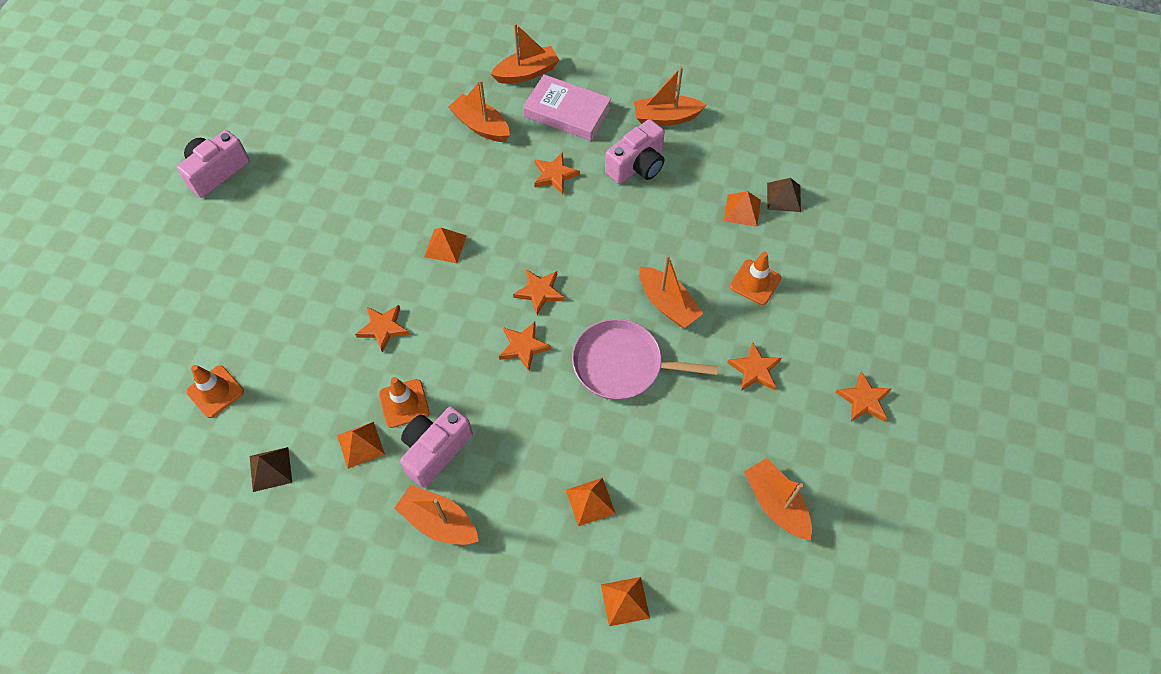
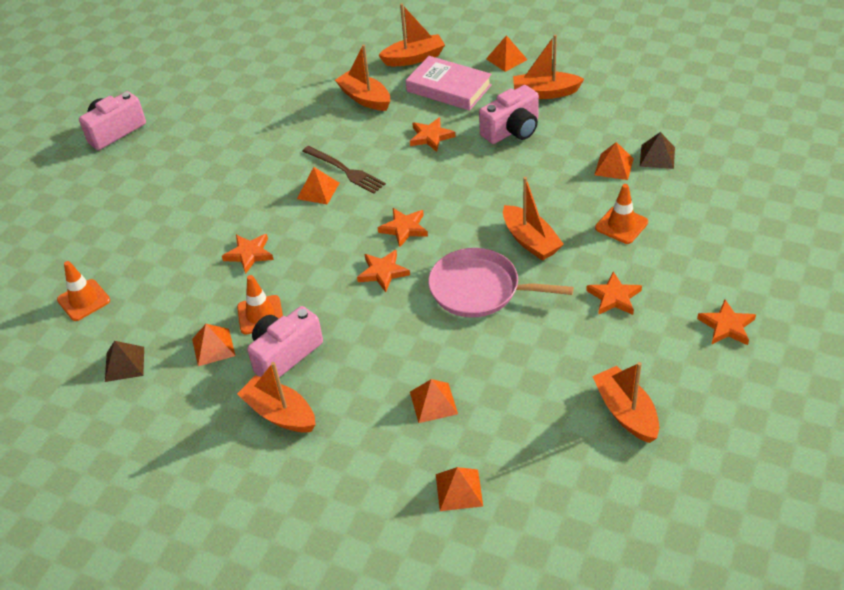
camera: 10 degrees right, 15 degrees down
none -> brown fork [302,146,386,194]
none -> orange pyramid [486,35,528,72]

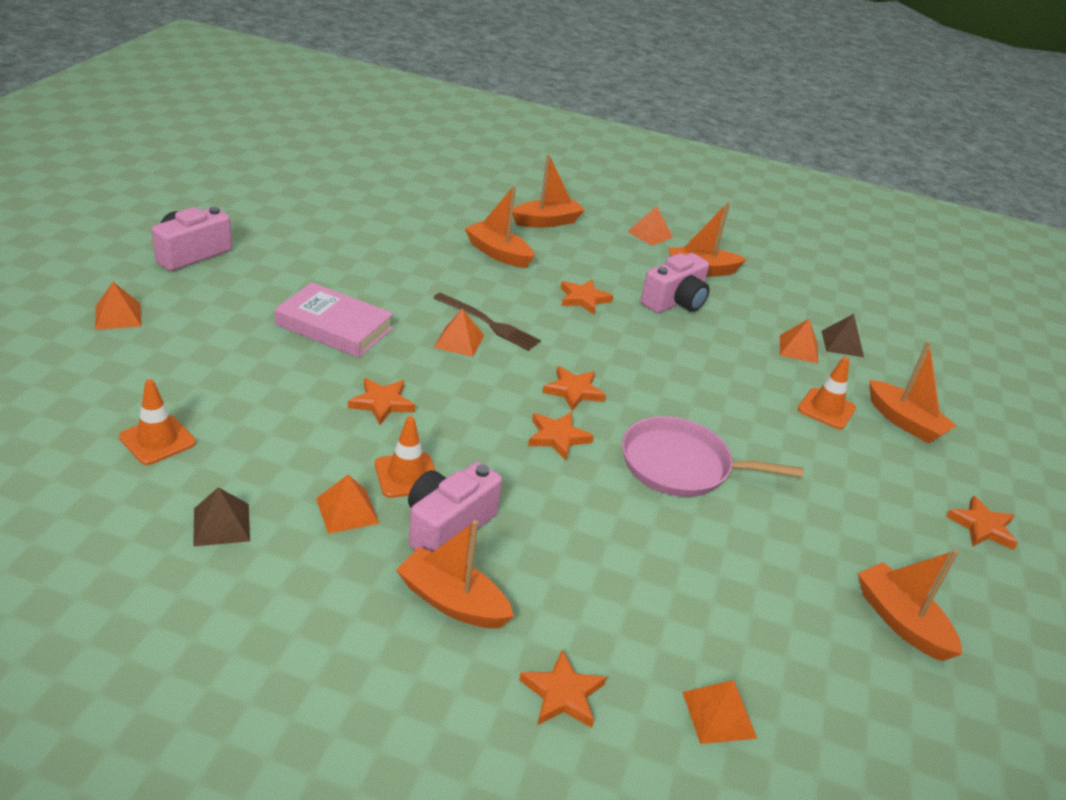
camera: 15 degrees left, 10 degrees down
pink book [406,56,492,111] -> pink book moved to [275,282,393,358]
orange pyramid [410,379,458,423] -> orange pyramid moved to [95,282,141,330]
orange boat [503,177,564,261] -> orange boat moved to [870,341,957,444]
orange star [586,272,642,315] -> orange star moved to [519,650,607,728]

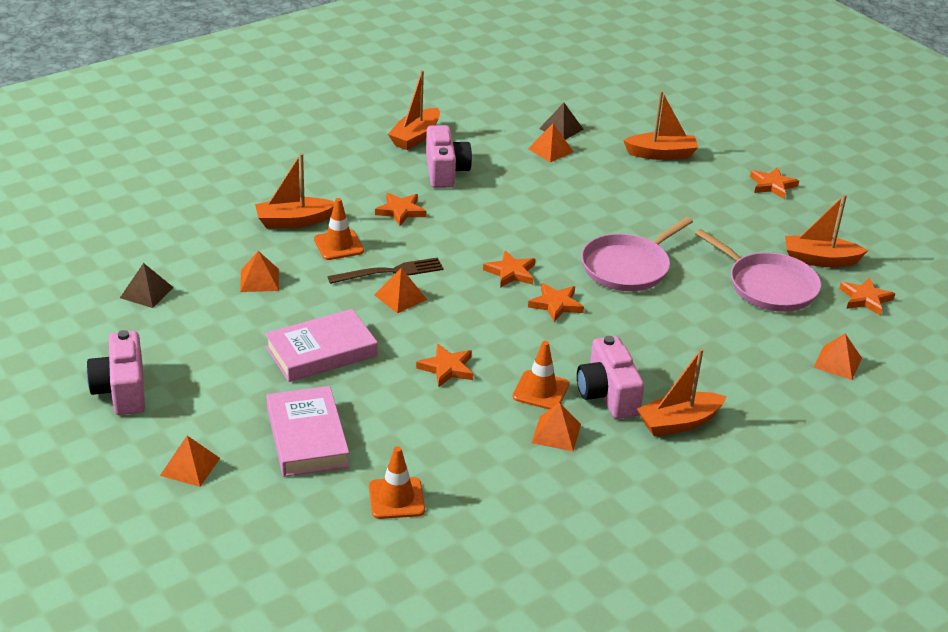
camera: 50 degrees left, 0 degrees up
brown pyramid [193,487,250,546] -> brown pyramid moved to [120,263,174,308]
orange boat [513,154,585,228] -> none
orange star [519,650,607,728] -> orange star moved to [839,277,895,316]
orange pyramid [627,206,673,246] -> orange pyramid moved to [240,251,279,292]
orange traffic cone [798,357,856,429] -> orange traffic cone moved to [314,198,364,260]
none -> pink book [266,386,349,477]
none -> pink pan [695,229,821,312]

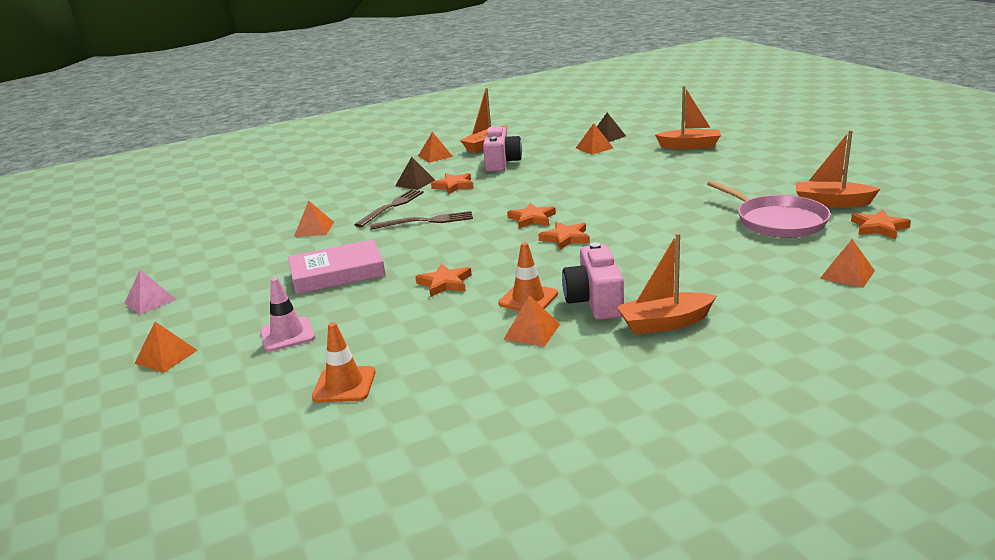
camera: 15 degrees right, 10 degrees down
pink camera [86,330,145,415] -> pink pyramid [124,270,177,315]
brown pyramid [120,263,174,308] -> brown pyramid moved to [395,157,435,190]
orange boat [255,153,335,229] -> none
pink book [266,386,349,477] -> pink traffic cone [260,277,315,352]
orange traffic cone [314,198,364,260] -> brown fork [355,189,424,227]
orange pyramid [375,268,427,313] -> orange pyramid moved to [418,132,453,163]
pink pan [581,217,693,291] -> none
orange star [750,167,799,199] -> none

